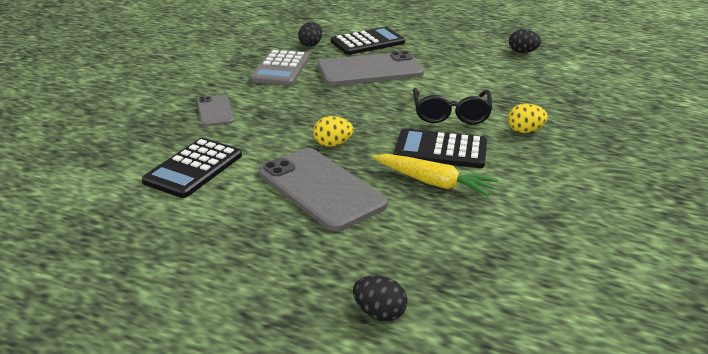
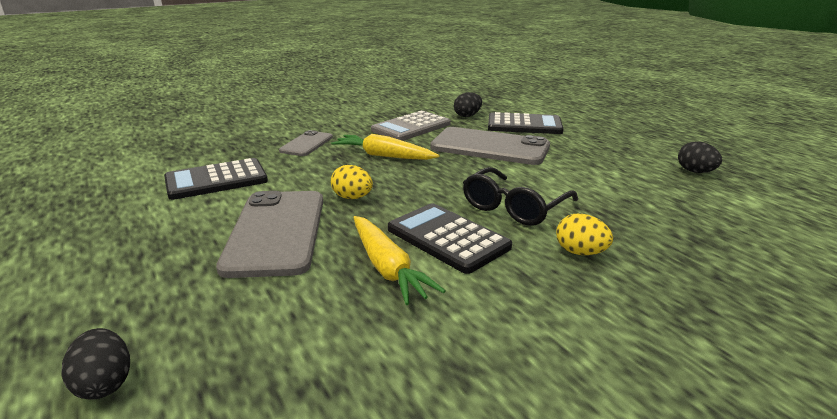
camera: 35 degrees right, 5 degrees down
none -> yellow carrot [331,134,440,160]

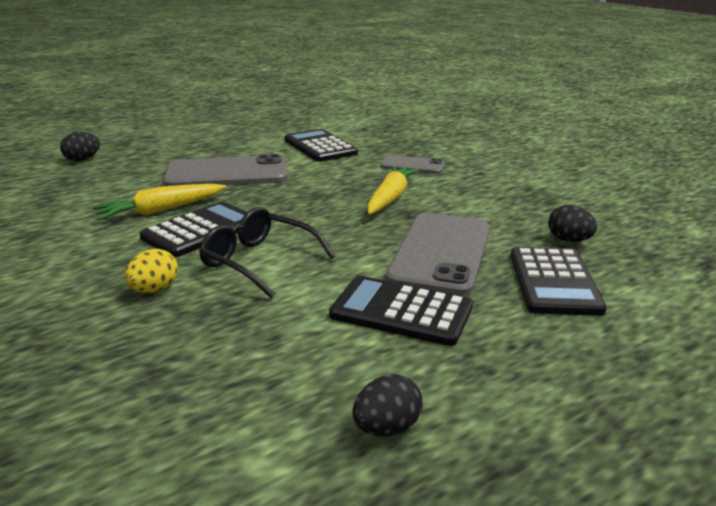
camera: 85 degrees right, 0 degrees up
yellow egg [331,165,373,199] -> none
grey calculator [371,111,451,141] -> none
none -> black calculator [329,276,473,346]

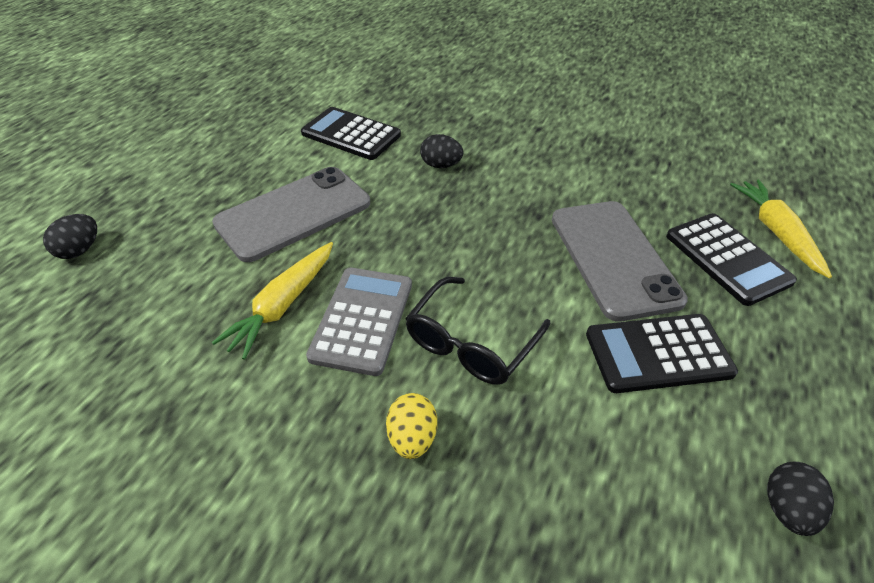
camera: 30 degrees left, 20 degrees up
black calculator [140,202,247,257] -> grey calculator [306,268,412,376]
black glasses [199,207,335,299] -> black glasses turned 60 degrees counterclockwise [405,277,551,385]
yellow carrot [367,166,419,215] -> yellow carrot moved to [730,180,832,279]
grey phone [381,155,445,174] -> none
black egg [548,205,597,242] -> black egg moved to [420,134,463,168]

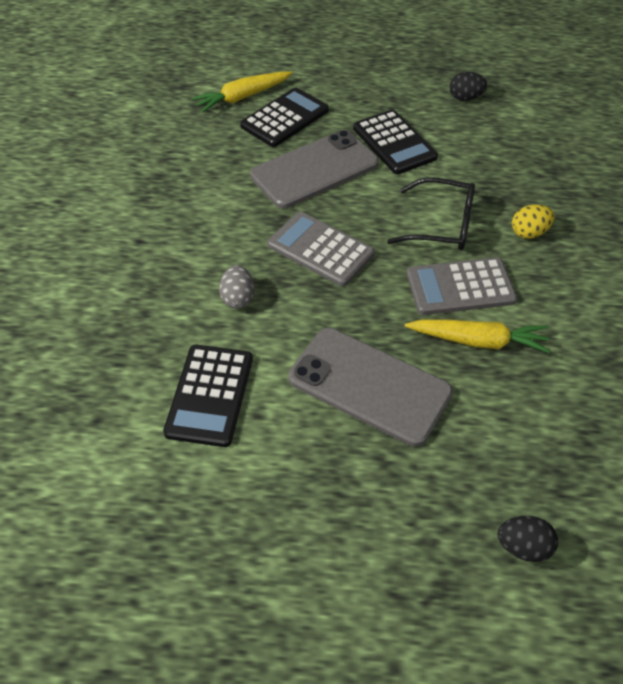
camera: 110 degrees left, 5 degrees up
black egg [420,134,463,168] -> grey egg [219,265,254,309]
none -> grey calculator [268,212,375,287]

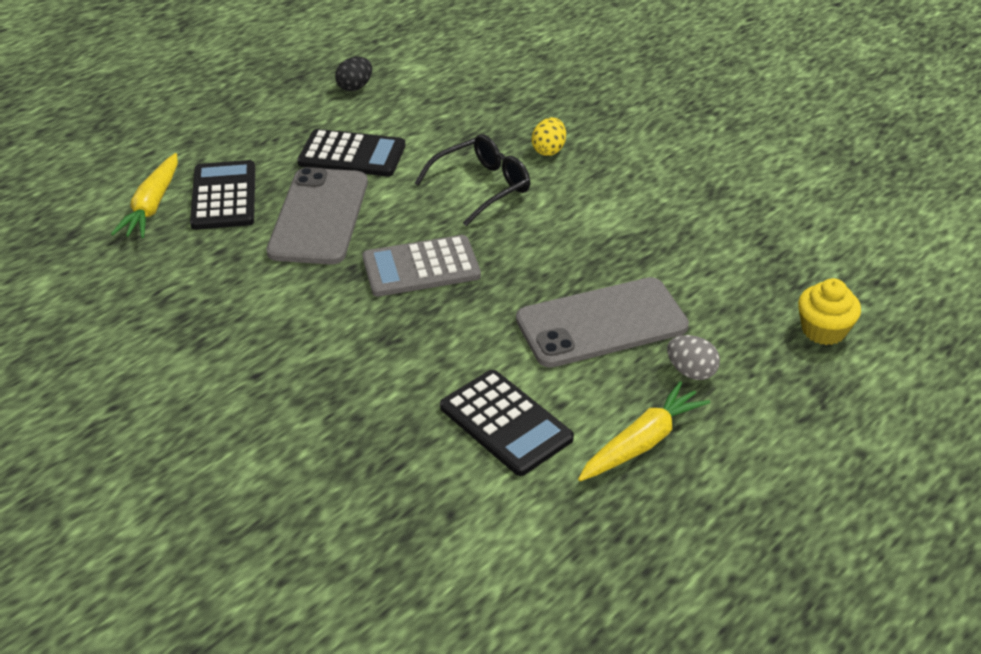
camera: 50 degrees left, 10 degrees down
grey egg [219,265,254,309] -> grey egg moved to [667,335,720,380]
yellow carrot [405,320,550,353] -> yellow carrot moved to [578,381,710,481]
grey calculator [406,257,517,315] -> none
black egg [497,516,558,562] -> yellow cupcake [798,278,861,345]

